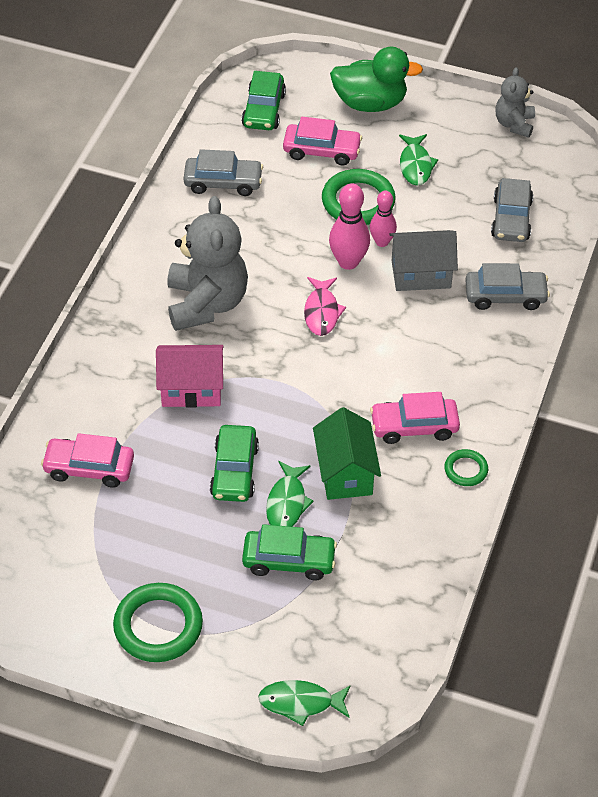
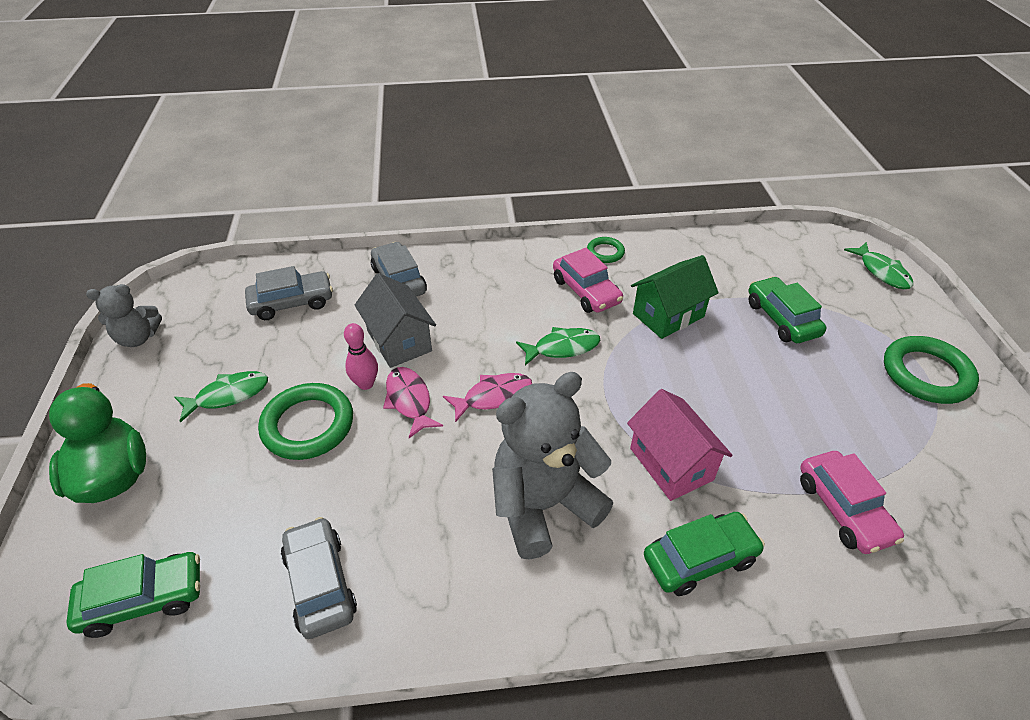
camera: 115 degrees left, 5 degrees down
green car [210,425,259,502] -> green car moved to [644,512,765,596]
green fish [266,461,314,527] -> green fish moved to [516,327,600,366]
pink car [283,117,362,165] -> none
pink bowling pin [329,183,370,270] -> pink fish [383,367,443,438]

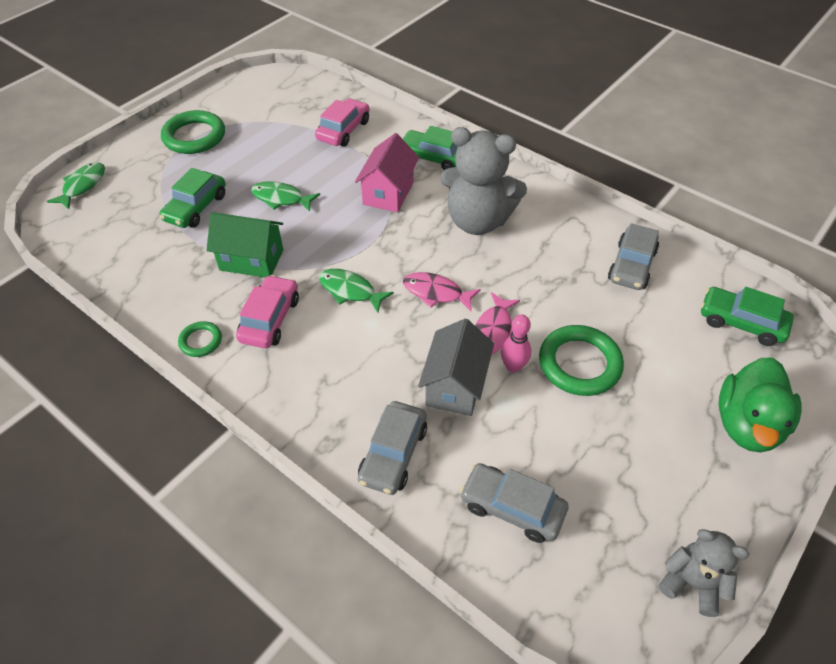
camera: 135 degrees left, 5 degrees up
green fish [174,371,268,423] -> green fish moved to [251,181,320,212]

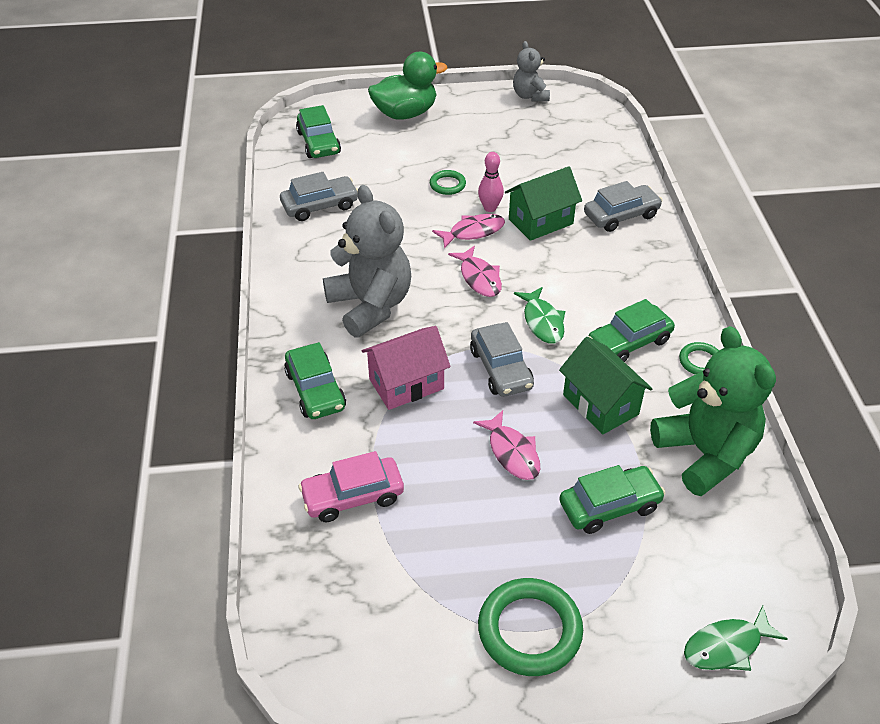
camera: 135 degrees left, 5 degrees down
pink car [236,275,299,348] -> green car [588,299,675,362]
green fish [251,181,320,212] -> pink fish [473,410,540,480]
grey house [418,319,494,416] -> green house [505,166,582,241]
grey car [460,463,569,543] -> grey car moved to [470,322,534,397]
green ring [539,325,624,396] -> green ring [430,170,466,195], size x0.53
none -> green teddy bear [650,326,776,496]

